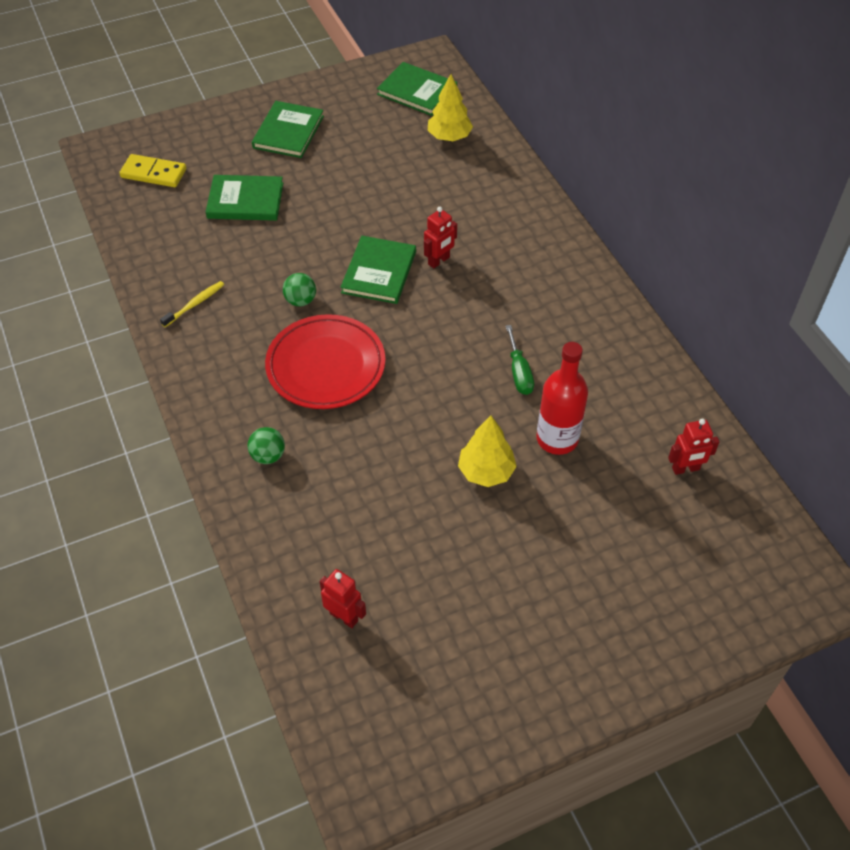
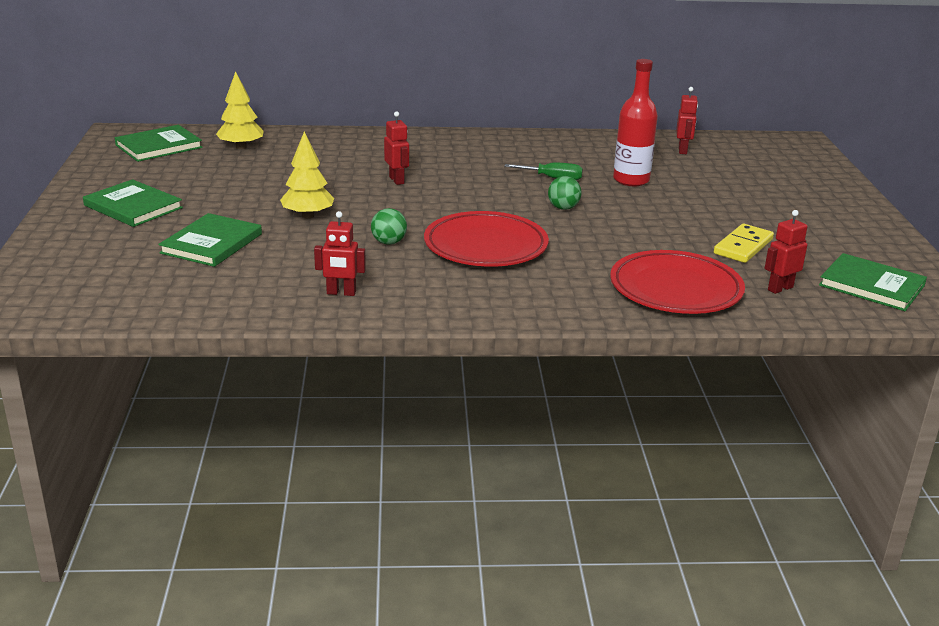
camera: 70 degrees left, 25 degrees down
yellow domino [119,154,186,187] -> yellow domino moved to [714,224,774,263]
yellow toothbrush [160,281,224,327] -> red robot [314,211,366,296]
green ball [248,427,285,464] -> green ball moved to [548,176,582,210]
green book [341,236,416,304] -> green book moved to [819,253,927,311]
yellow tree [458,416,517,487] -> yellow tree moved to [280,131,334,219]
none -> red plate [610,250,745,314]

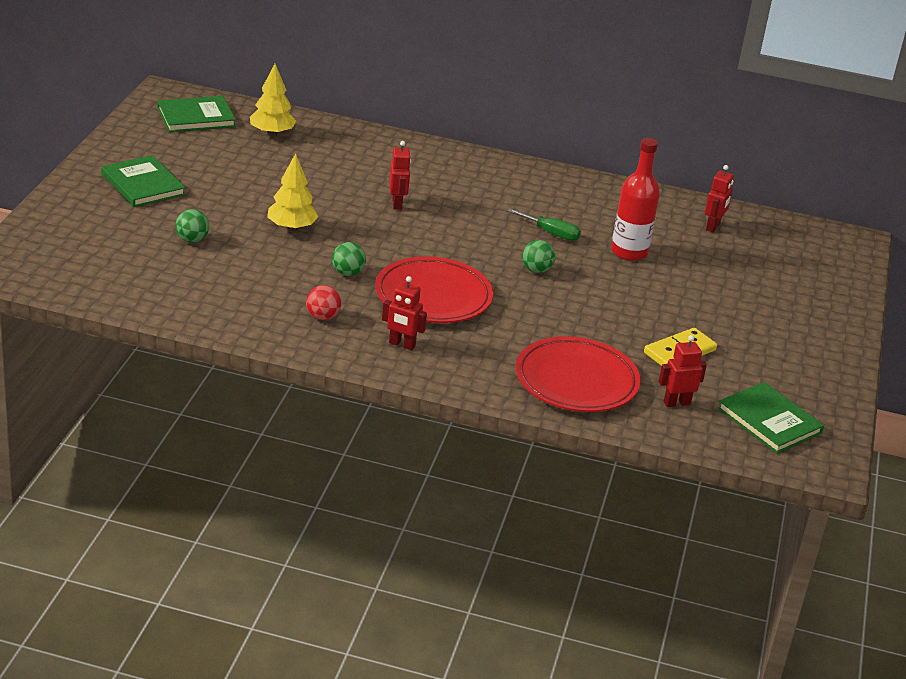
camera: 15 degrees right, 5 degrees up
green book [158,213,262,267] -> green ball [175,209,209,243]
red robot [314,211,366,296] -> red robot moved to [382,276,427,350]
none -> red ball [306,285,342,321]

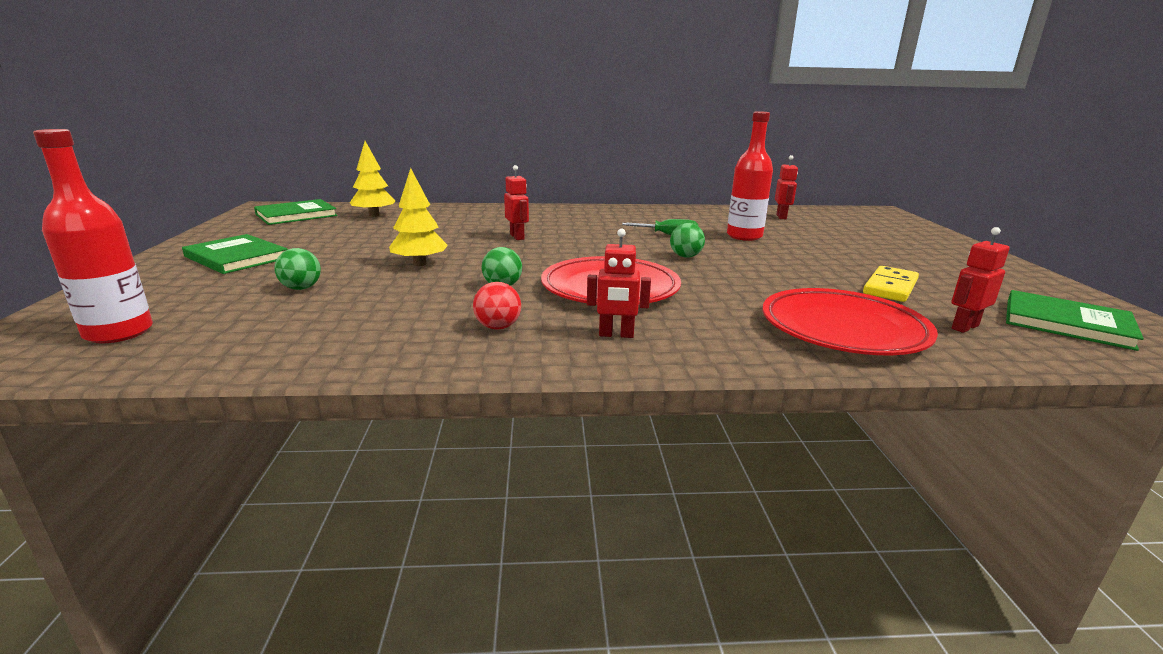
camera: 15 degrees left, 10 degrees down
none -> red bottle [33,129,153,343]

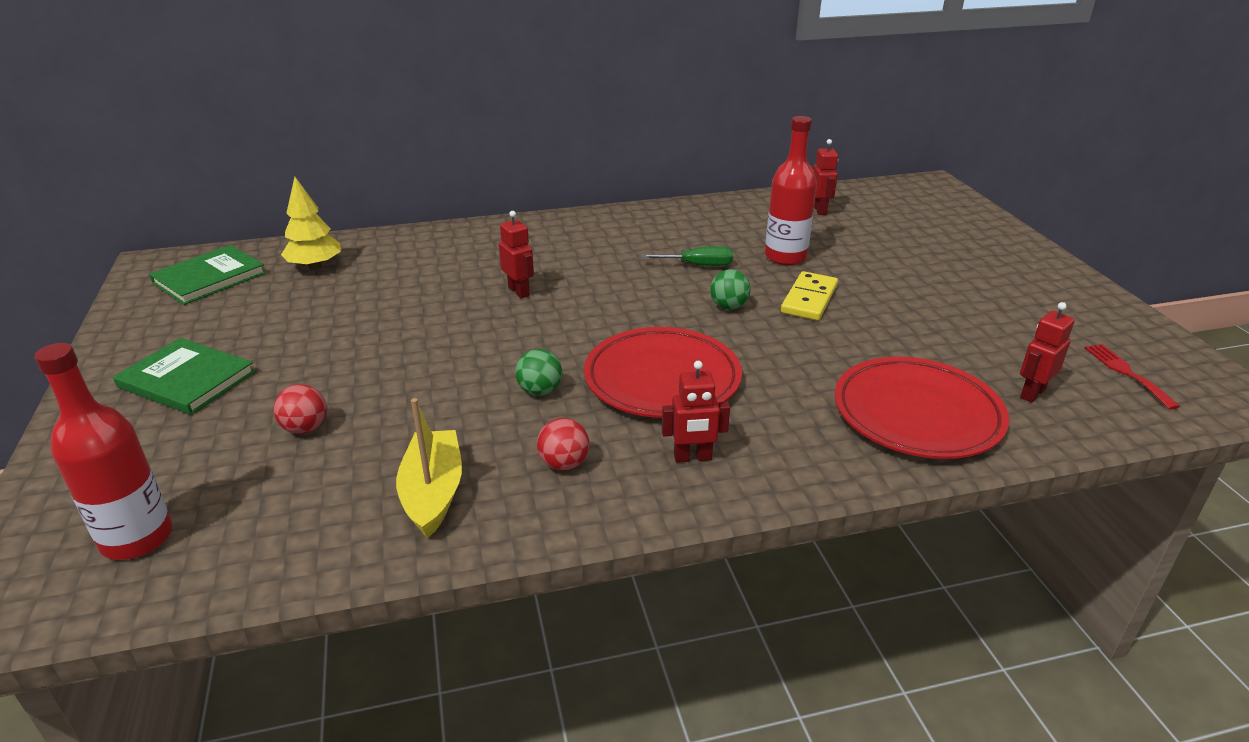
camera: 10 degrees left, 10 degrees up
green ball [274,248,321,290] -> red ball [273,384,327,434]
yellow tree [389,168,448,266] -> none
yellow domino [863,266,919,302] -> yellow domino moved to [781,271,838,320]
green book [1006,290,1144,351] -> red fork [1084,344,1180,410]
none -> yellow boat [396,398,462,538]

